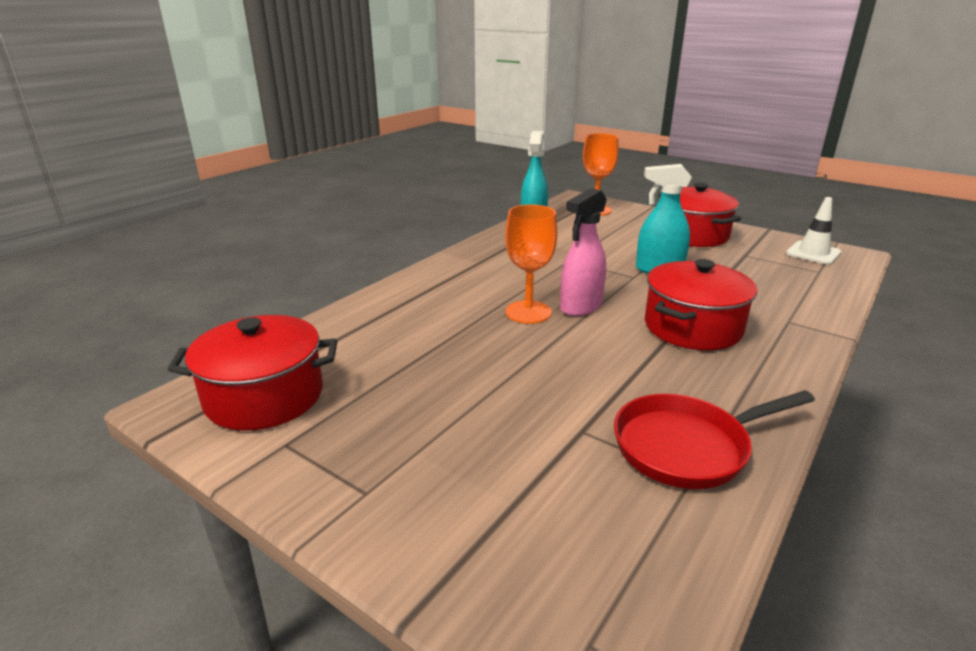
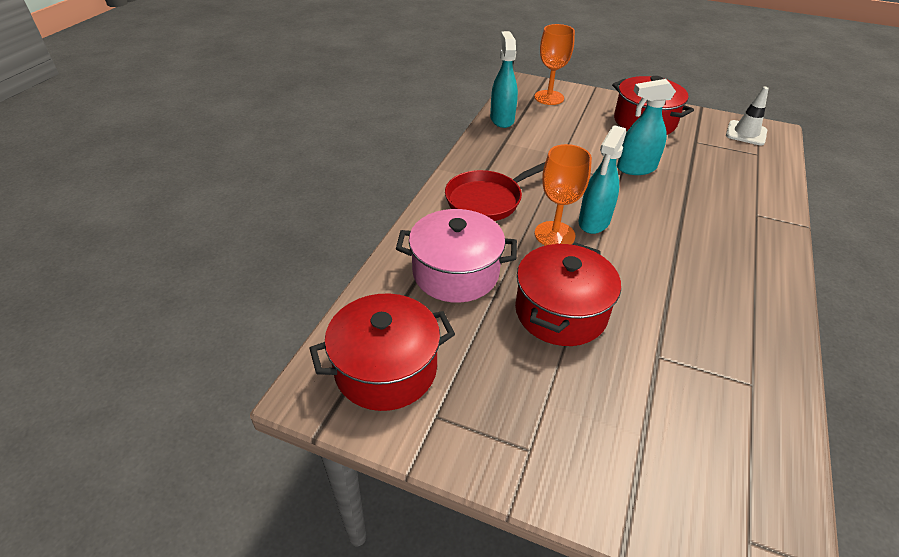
camera: 15 degrees left, 15 degrees up
pink spray bottle [560,188,607,316] -> turquoise spray bottle [579,125,626,234]
red pan [614,390,815,489] -> red pan moved to [445,162,545,221]
red pot [645,259,757,350] -> red pot moved to [515,242,621,346]
none -> pink pot [396,209,517,303]

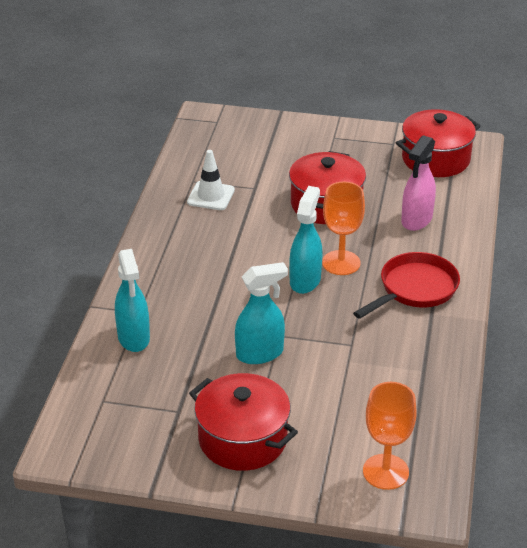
camera: 170 degrees right, 5 degrees down
pink pot [396,209,517,303] -> pink spray bottle [401,135,436,231]
turquoise spray bottle [490,31,518,128] -> turquoise spray bottle moved to [115,249,150,352]
white traffic cone [726,87,769,146] -> white traffic cone moved to [187,150,235,210]

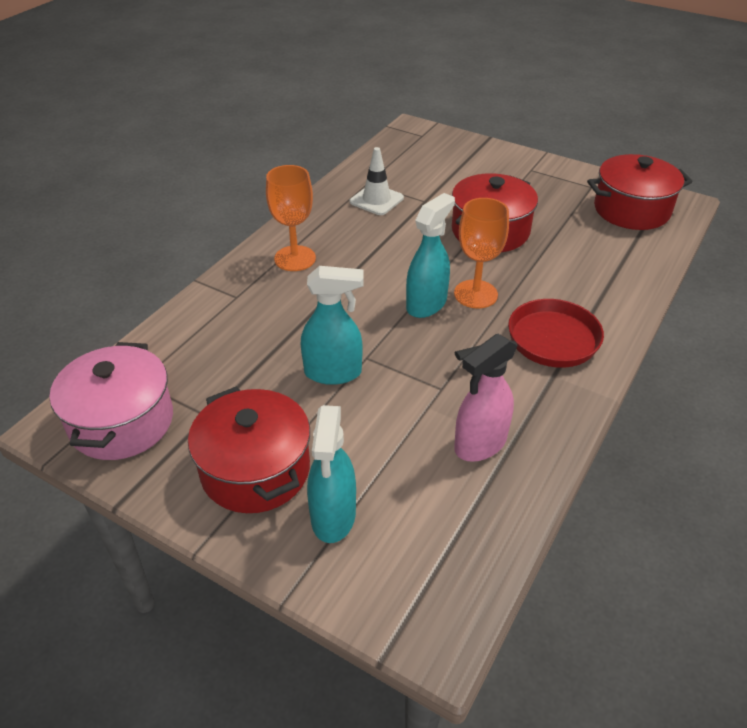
camera: 20 degrees right, 5 degrees up
turquoise spray bottle [115,249,150,352] -> turquoise spray bottle moved to [307,405,356,543]
orange goblet [363,382,417,490] -> orange goblet moved to [266,165,316,271]
pink spray bottle [401,135,436,231] -> pink spray bottle moved to [454,334,517,462]
none -> pink pot [50,342,173,460]

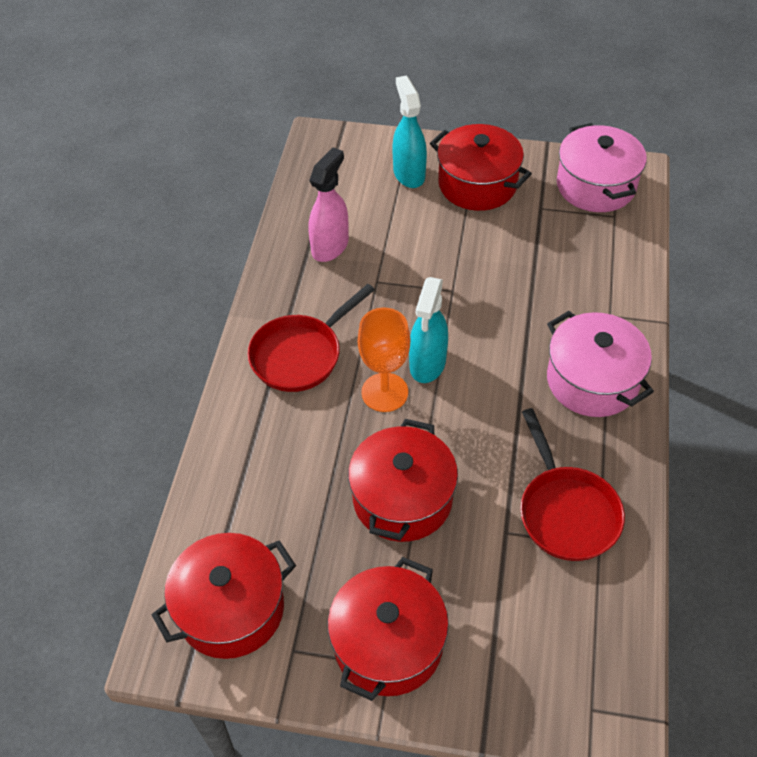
camera: 160 degrees right, 10 degrees up
orange goblet [266,165,316,271] -> pink pot [547,311,654,417]
turquoise spray bottle [301,266,363,385] -> none
white traffic cone [350,147,404,215] -> red pan [520,408,625,561]
none -> red pot [327,557,449,701]

